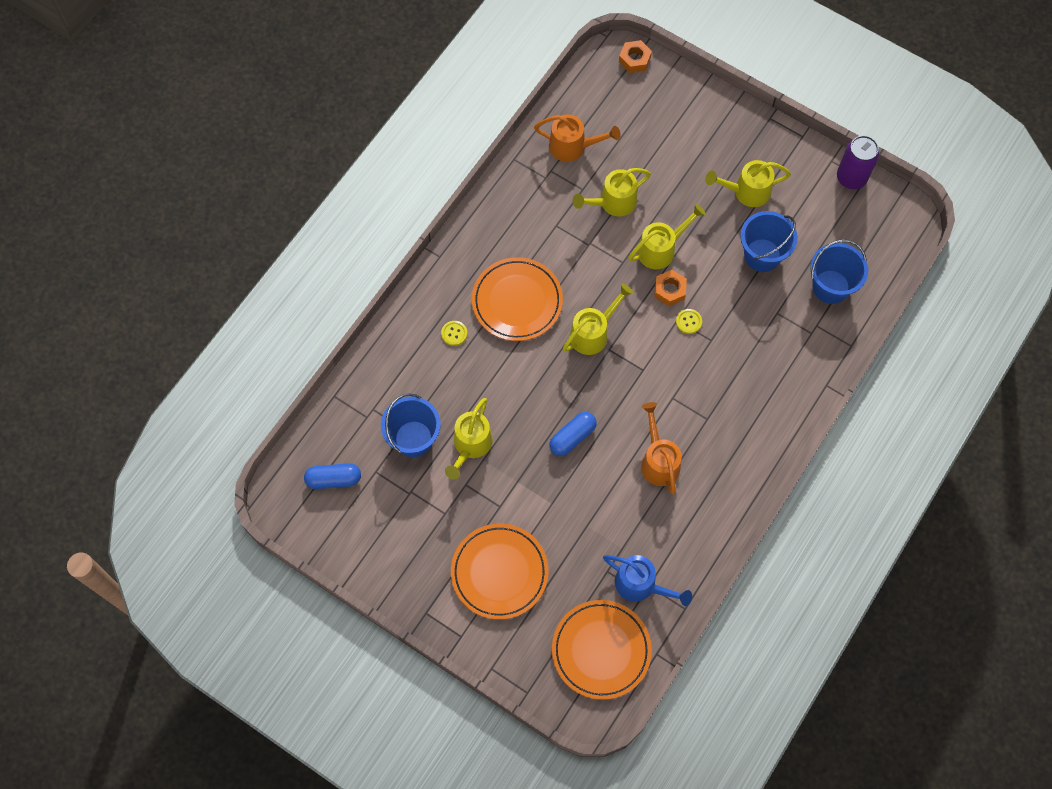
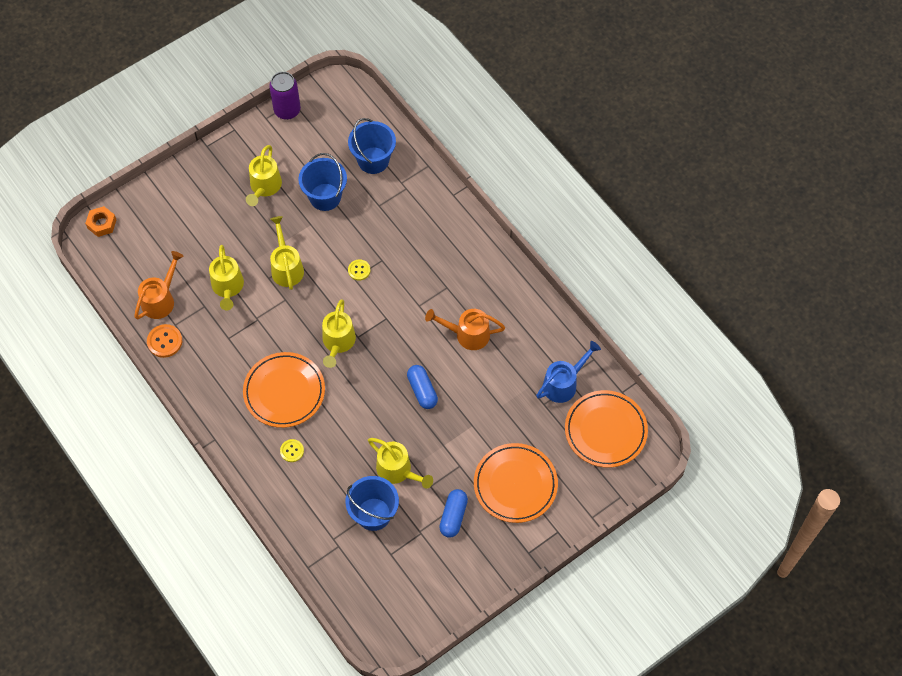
camera: 70 degrees left, 5 degrees down
blue capsule [304,463,361,489] -> blue capsule moved to [439,489,468,538]
yellow watering can [563,284,633,355] -> yellow watering can turned 150 degrees counterclockwise [322,299,356,368]
orange nut [654,270,687,306] -> none
none -> orange button [147,324,182,358]

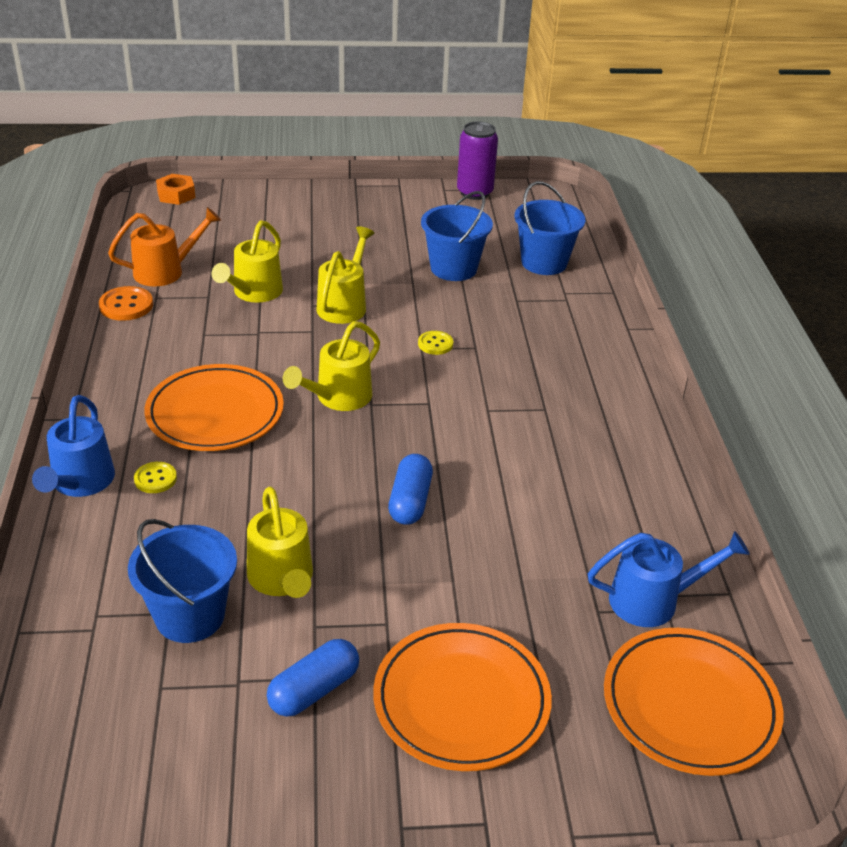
camera: 30 degrees right, 25 degrees down
yellow watering can [246,145,282,206] -> none
orange watering can [425,309,505,350] -> none
none -> blue watering can [32,395,115,497]

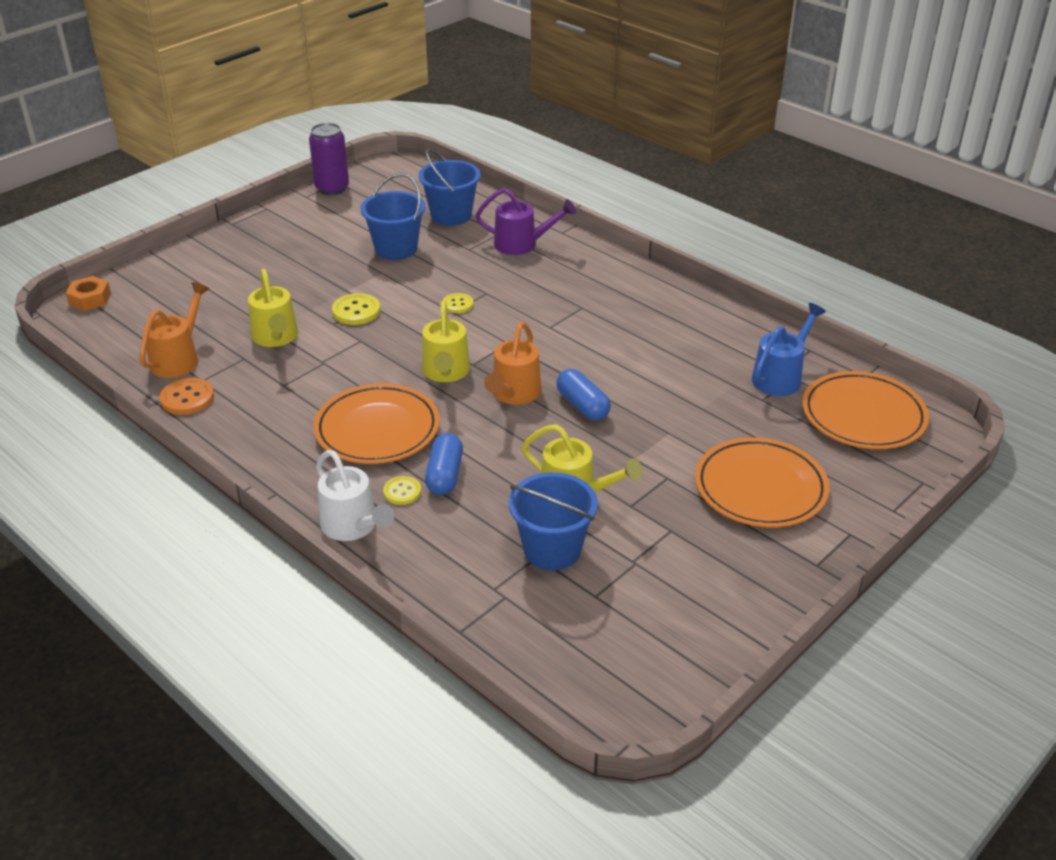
camera: 40 degrees left, 0 degrees up
blue watering can [32,395,115,497] -> white watering can [316,450,394,541]
blue capsule [267,639,359,716] -> blue capsule moved to [425,433,463,495]
yellow watering can [316,226,375,324] -> yellow button [332,293,380,325]
none -> purple watering can [475,188,576,255]
none -> orange watering can [484,322,541,405]

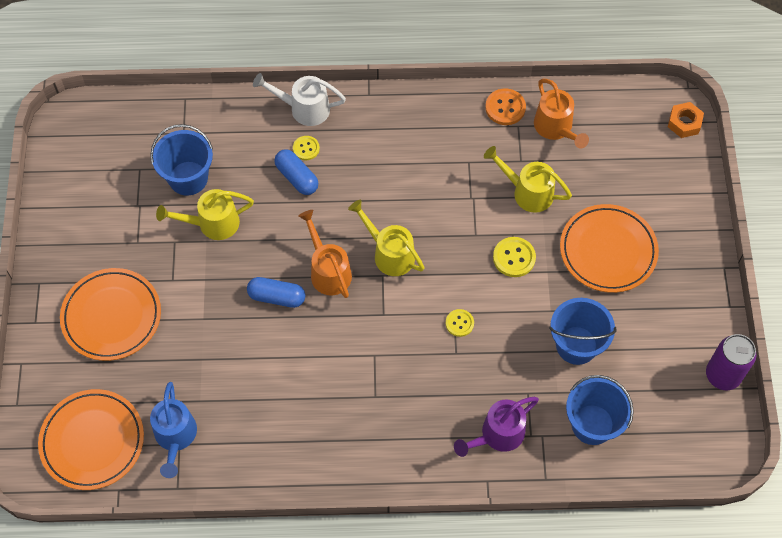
camera: 135 degrees right, 25 degrees up
orange plate [314,383,440,464] -> orange plate moved to [560,204,659,293]

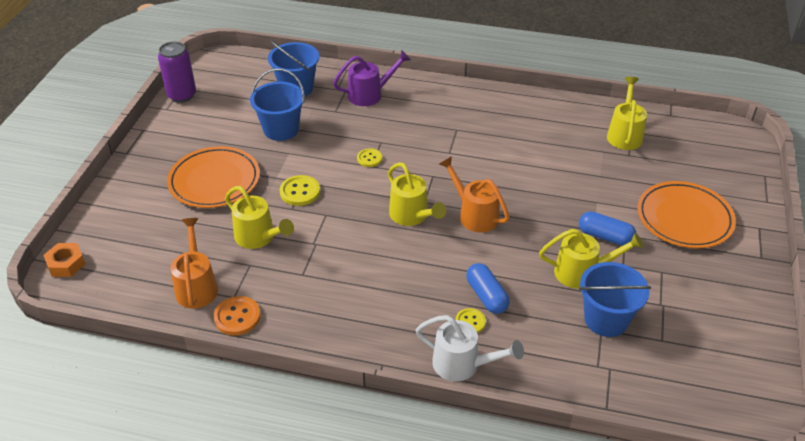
camera: 165 degrees left, 20 degrees down
orange plate [38,389,144,490] -> none
blue watering can [150,382,197,478] -> yellow watering can [607,77,647,150]
blue capsule [247,277,305,308] -> blue capsule moved to [579,211,636,246]
orange watering can [298,210,352,298] -> orange watering can turned 150 degrees clockwise [439,156,510,232]

